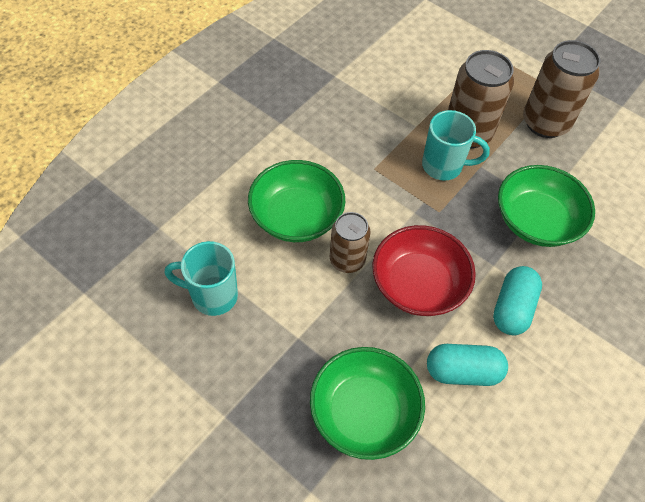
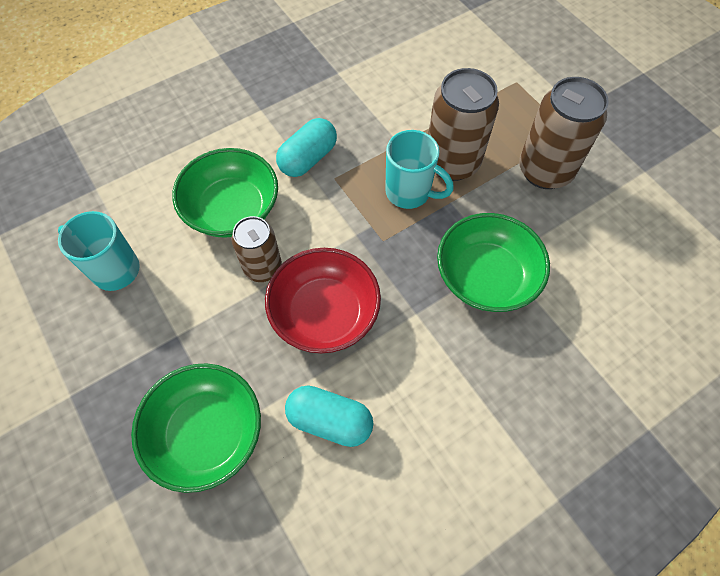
camera: 20 degrees right, 5 degrees up
turquoise capsule [493,266,542,335] -> turquoise capsule moved to [276,118,337,177]

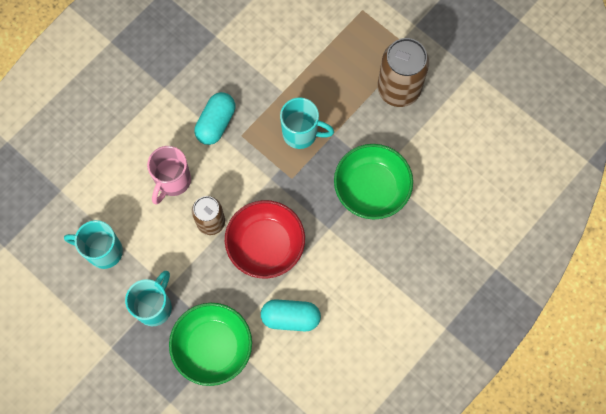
camera: 15 degrees left, 10 degrees up
green bowl [172,148,278,238] -> pink mug [147,146,191,204]
brown can [428,68,499,181] -> none
none -> turquoise mug [125,271,172,326]

